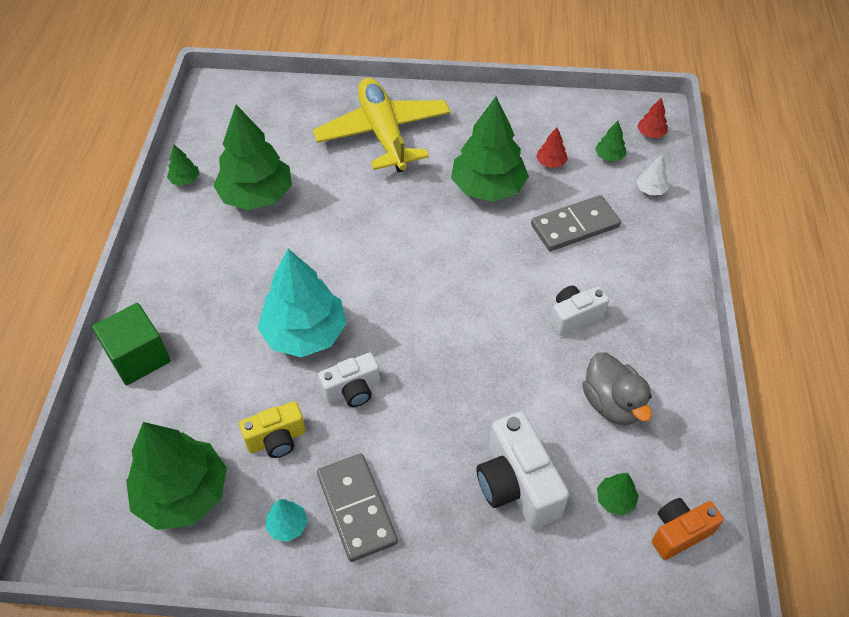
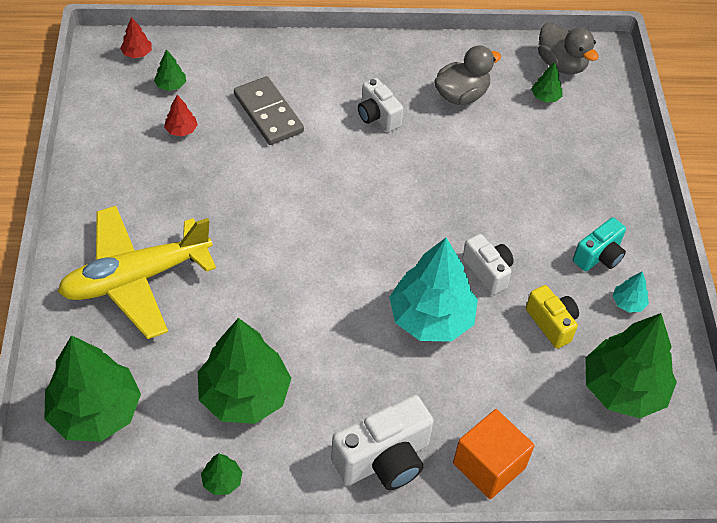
camera: 100 degrees left, 0 degrees up
green cube [92,303,171,385] -> orange cube [453,409,535,499]
grey domino [317,454,398,562] -> turquoise camera [573,217,626,271]
green tree [451,97,529,202] -> green tree moved to [45,335,141,442]
white camera [477,411,569,529] -> white camera moved to [331,395,434,490]
white tree [636,155,669,195] -> none
orange camera [652,498,724,560] -> grey duck [538,22,599,74]

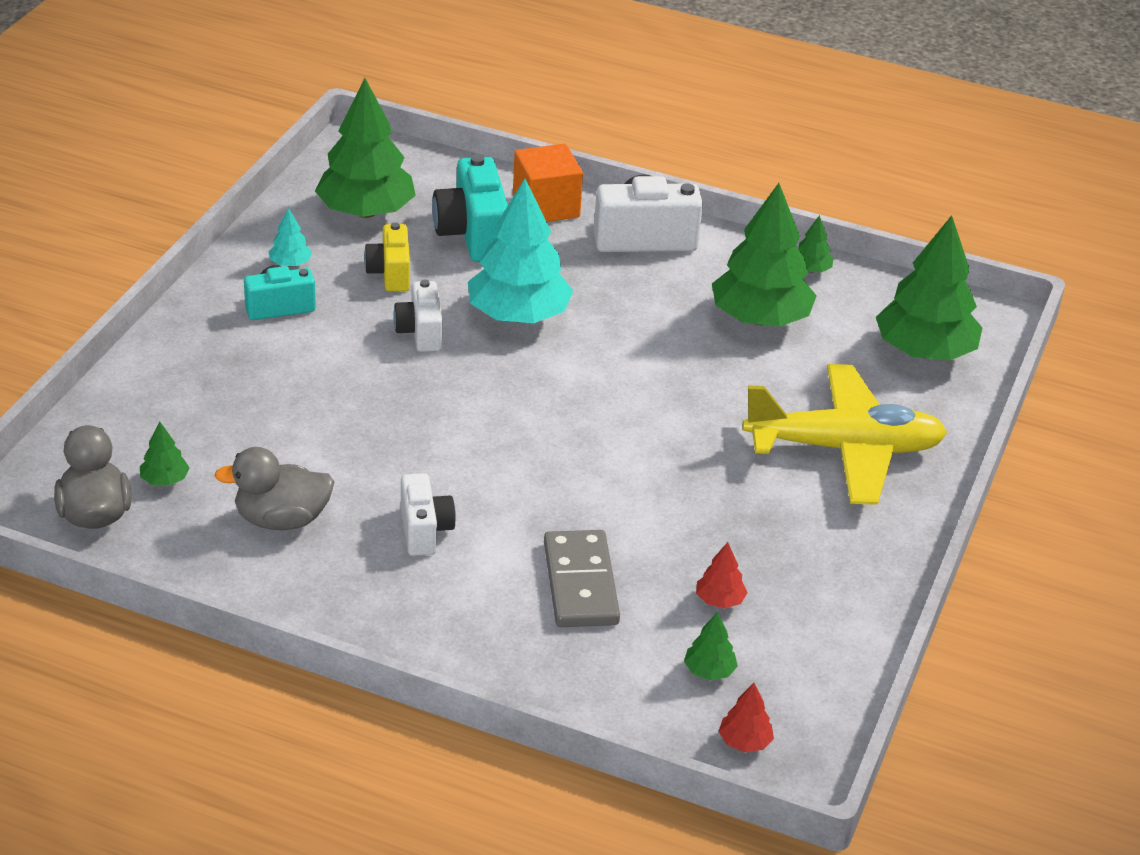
camera: 155 degrees left, 15 degrees down
none -> turquoise camera [432,154,508,262]

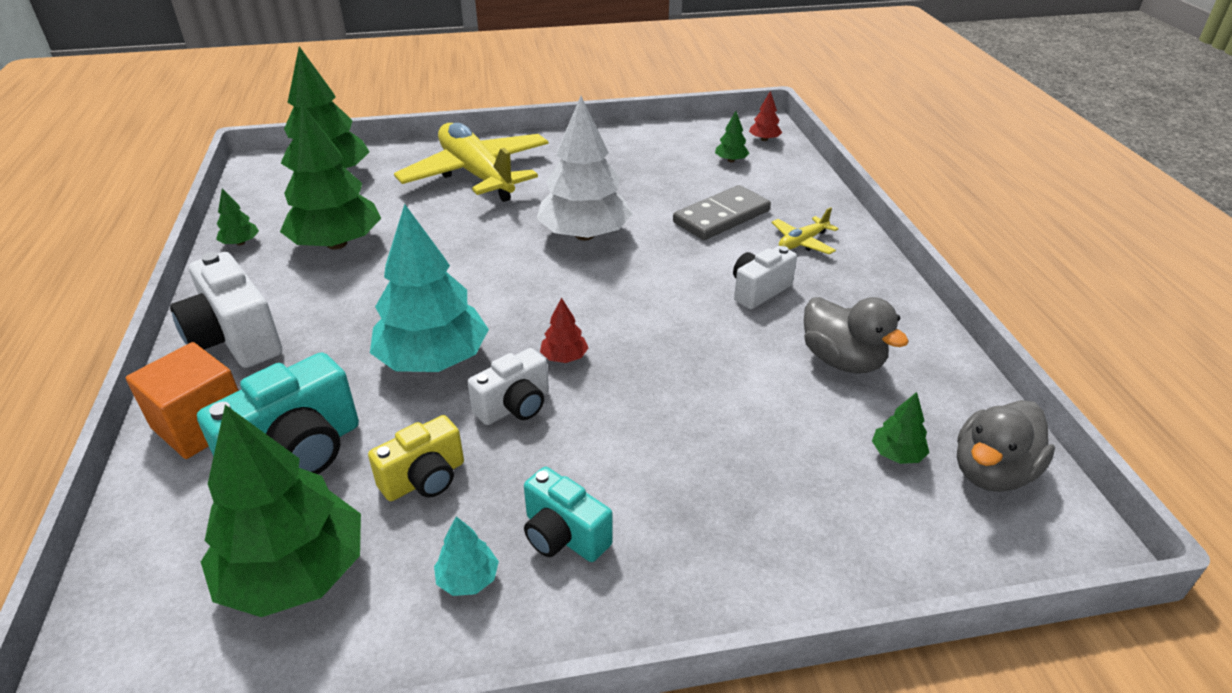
camera: 120 degrees left, 0 degrees up
red tree [696,542,748,609] -> red tree moved to [540,297,588,363]
none -> white tree [537,96,633,240]
none -> yellow plane [772,207,839,254]

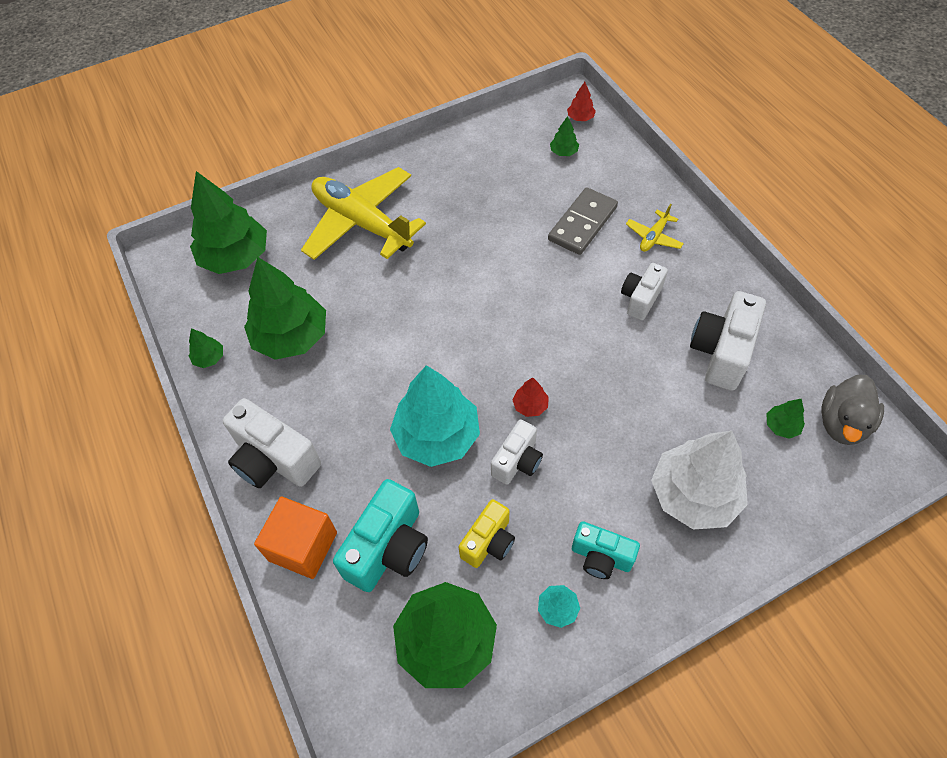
camera: 15 degrees left, 20 degrees up
white tree [537,96,633,240] -> white tree moved to [651,431,748,530]
grey duck [804,297,909,374] -> white camera [690,291,766,391]

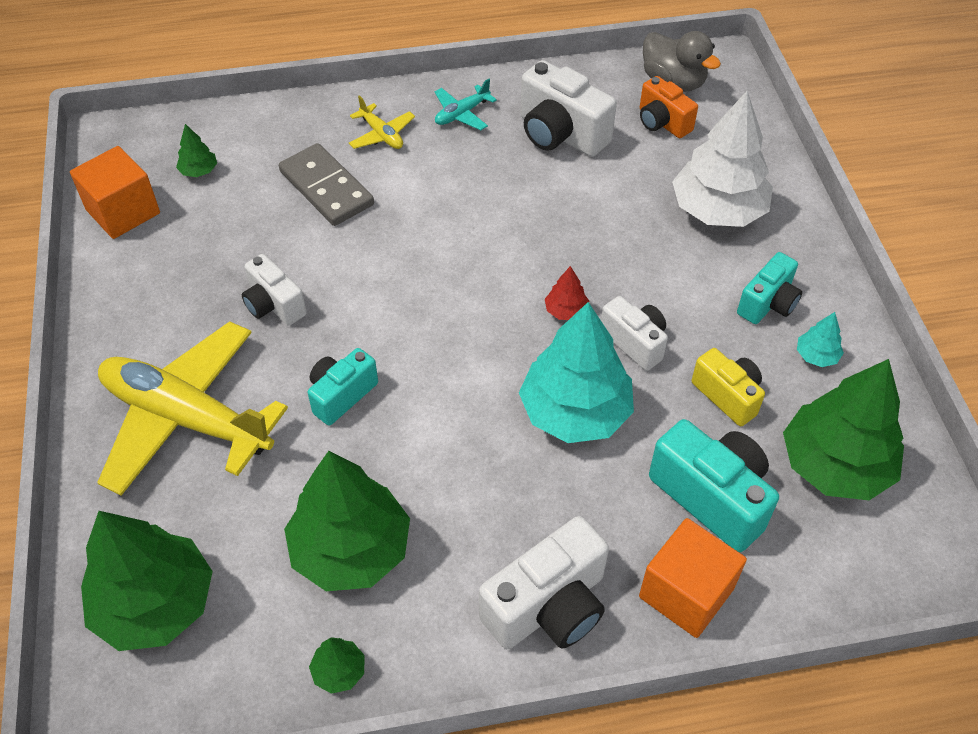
camera: 75 degrees left, 5 degrees down
yellow plane [301,167,426,260] -> yellow plane turned 60 degrees clockwise [97,321,288,496]
red tree [567,82,596,121] -> none
white camera [621,263,668,320] -> white camera moved to [242,254,307,326]
green tree [766,399,805,439] -> orange camera [640,76,698,138]
none -> orange cube [70,146,160,239]
none -> turquoise camera [308,348,378,425]
none -> turquoise plane [435,79,497,130]

